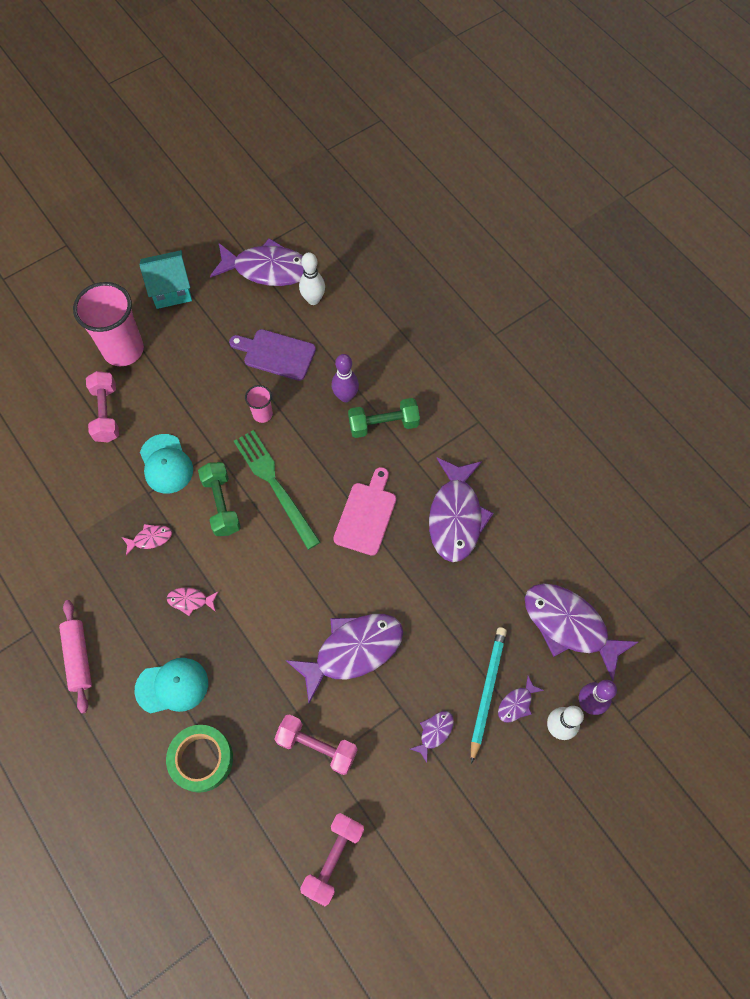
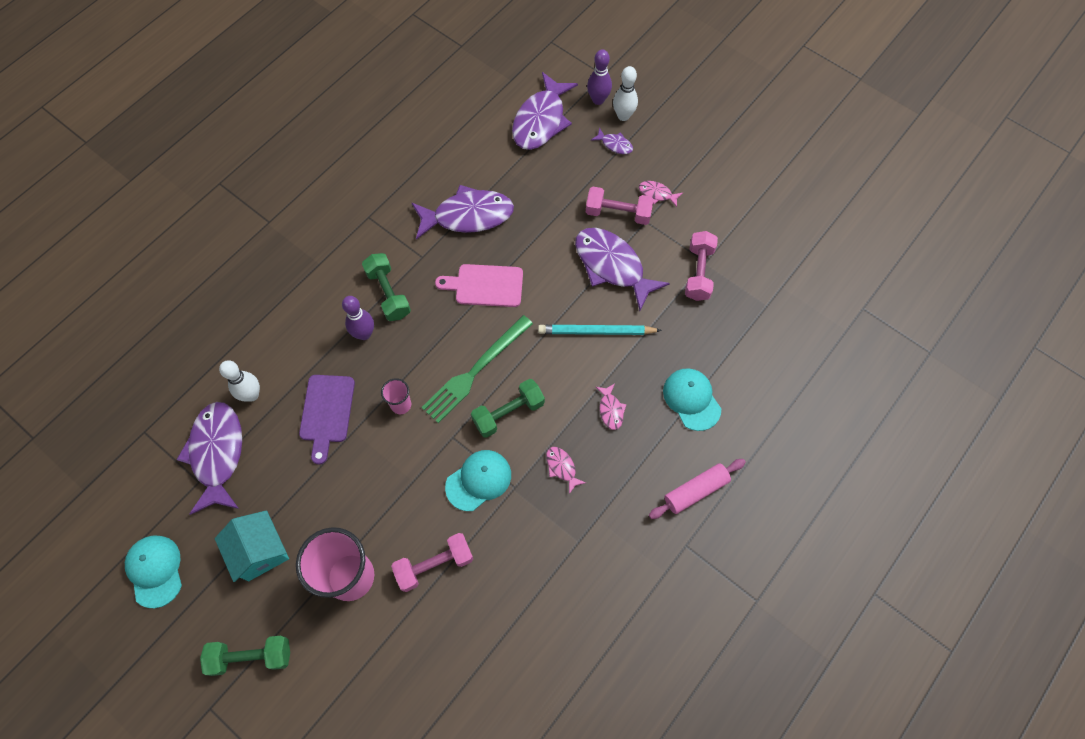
camera: 105 degrees left, 0 degrees up
green tape [166,725,233,793] -> none
pink dumbbell [300,813,364,906] -> pink dumbbell moved to [586,187,654,225]
purple fish [410,711,454,763] -> pink fish [639,181,683,207]
turquoise pencil [471,627,507,764] -> turquoise pencil moved to [538,325,662,335]
none -> turquoise cap [125,536,182,608]
none -> green dumbbell [200,636,290,676]

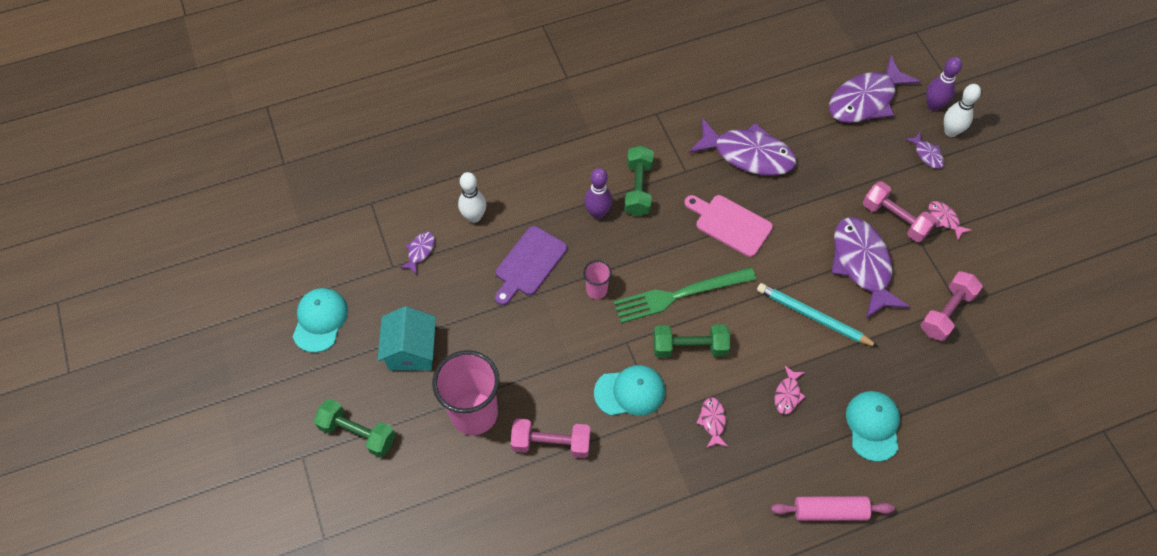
camera: 30 degrees right, 5 degrees down
purple fish [176,402,242,515] -> purple fish [399,232,435,274], size x0.44

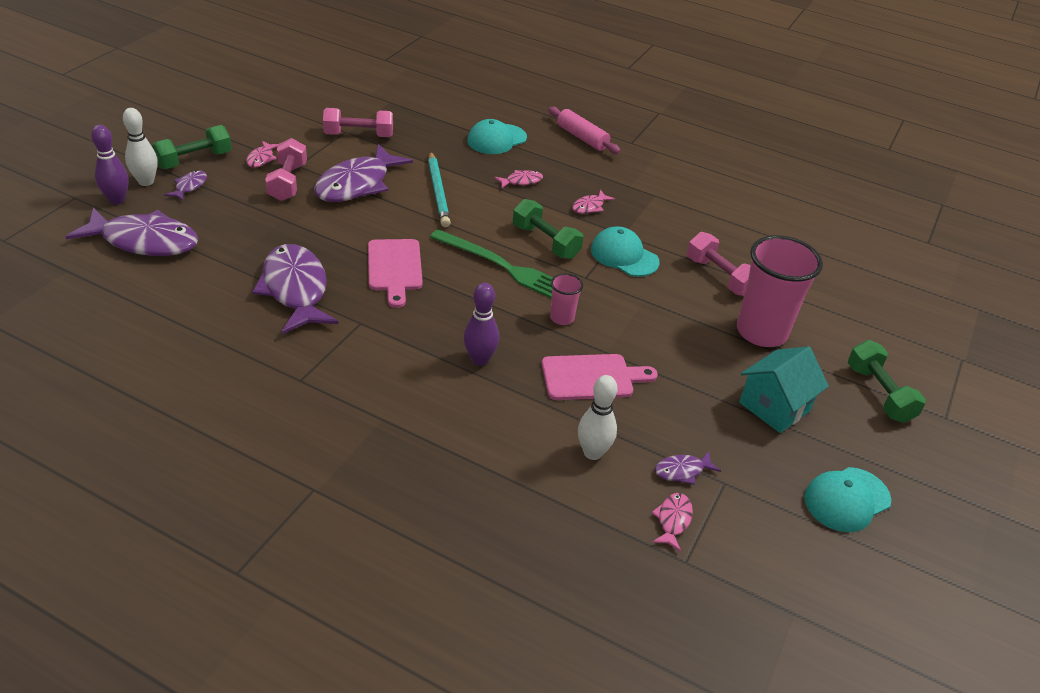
camera: 135 degrees left, 20 degrees down
purple cutting board [495,226,567,305] -> pink cutting board [541,354,658,400]
green dumbbell [624,145,654,216] -> green dumbbell moved to [152,125,232,169]
none -> pink fish [651,493,693,552]

